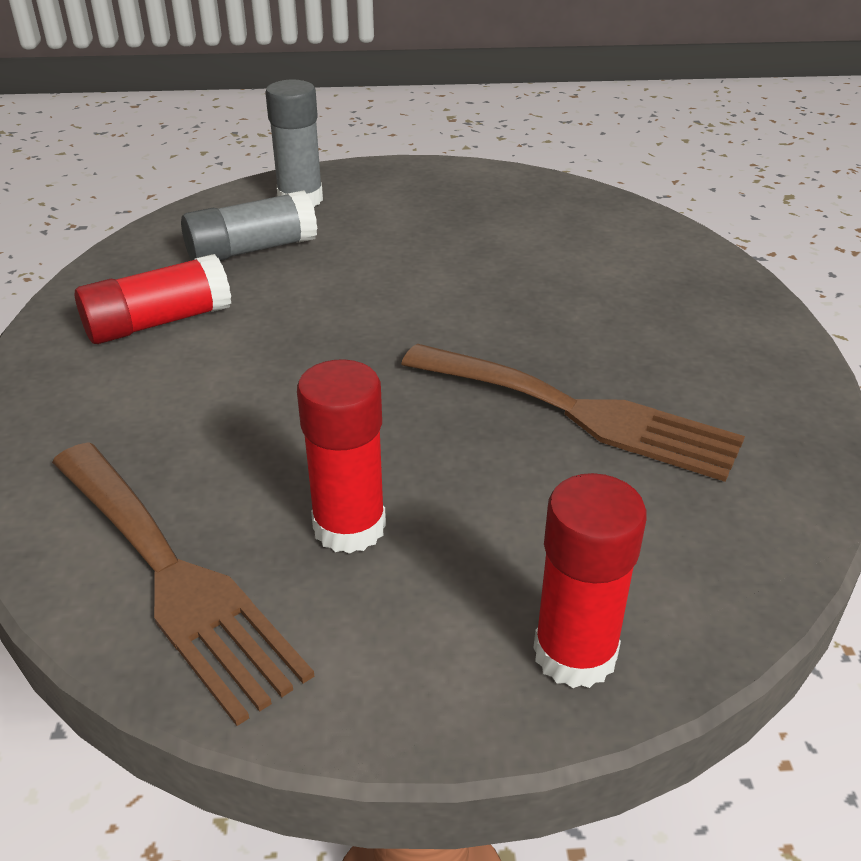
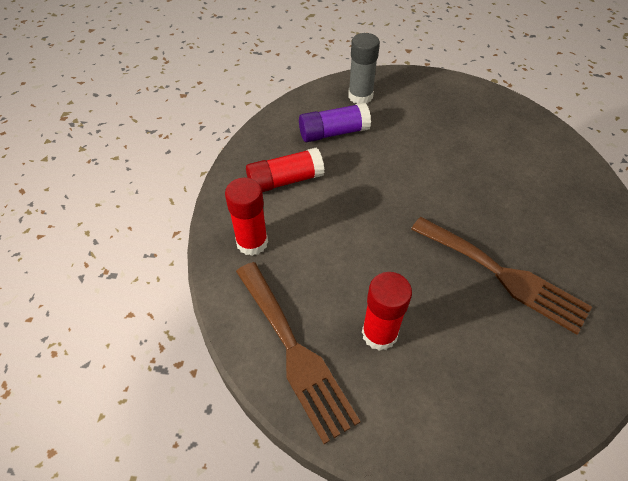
camera: 10 degrees right, 15 degrees up
grey glue stick [181,190,317,261] -> purple glue stick [299,103,371,142]
red glue stick [533,473,647,688] -> red glue stick moved to [225,178,268,256]

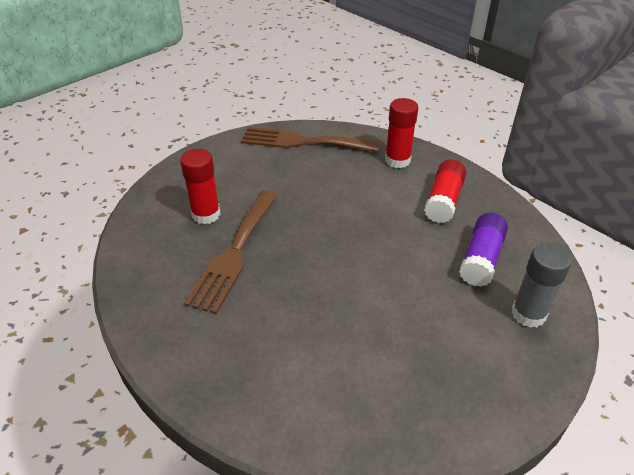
camera: 130 degrees right, 10 degrees down
red glue stick [362,272,412,351] -> red glue stick moved to [180,149,220,224]
brown fork [411,217,592,335] -> brown fork turned 60 degrees counterclockwise [184,191,278,314]

